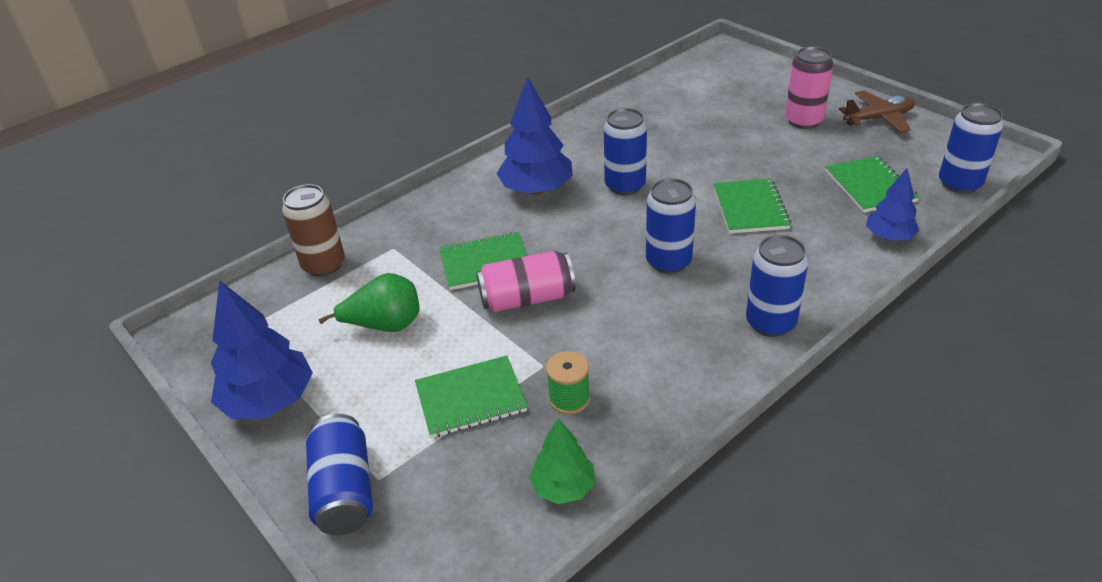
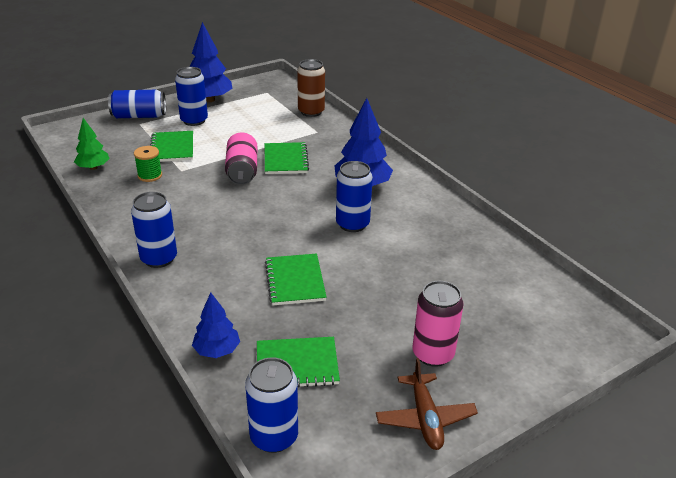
camera: 95 degrees right, 5 degrees down
green pear [319,273,420,332] -> none
blue can [646,178,696,274] -> blue can moved to [175,67,208,126]
green notebook [713,179,791,233] -> green notebook turned 75 degrees clockwise [265,253,327,305]

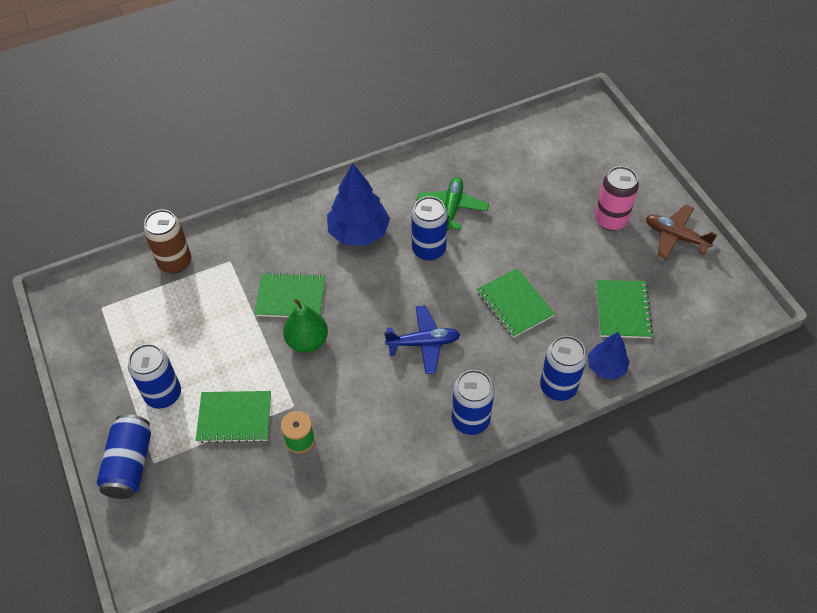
camera: 80 degrees left, 20 degrees up
green tree [74,118,110,170] -> none
blue tree [189,22,233,102] -> none
pink can [225,133,257,185] -> green pear [283,299,328,353]
blue can [245,358,298,453] -> blue can moved to [540,336,587,401]
green notebook [265,253,327,305] -> green notebook turned 60 degrees clockwise [477,268,555,338]
brown plane [376,358,478,450] -> brown plane turned 150 degrees counterclockwise [646,205,717,259]
none -> blue plane [384,305,461,374]
none -> green plane [417,177,489,231]

